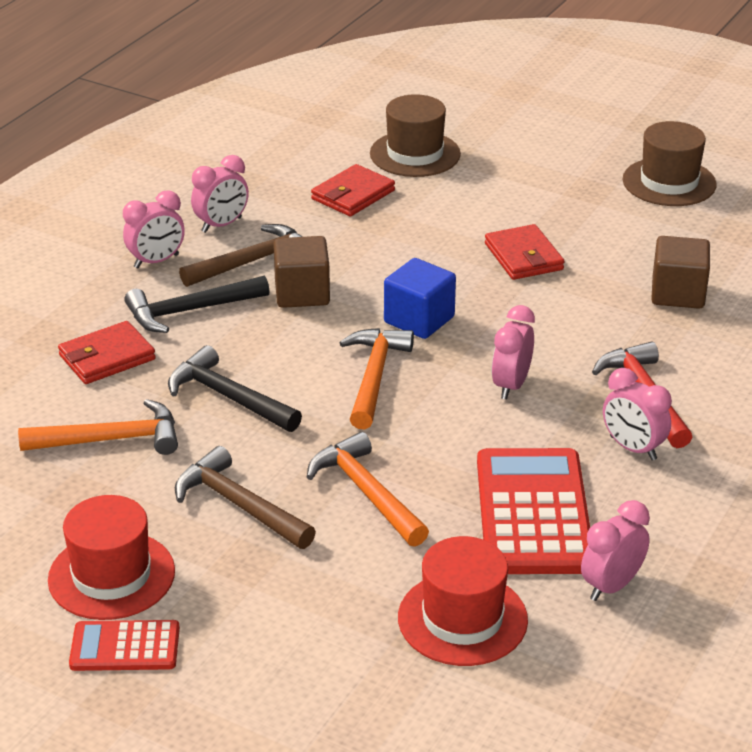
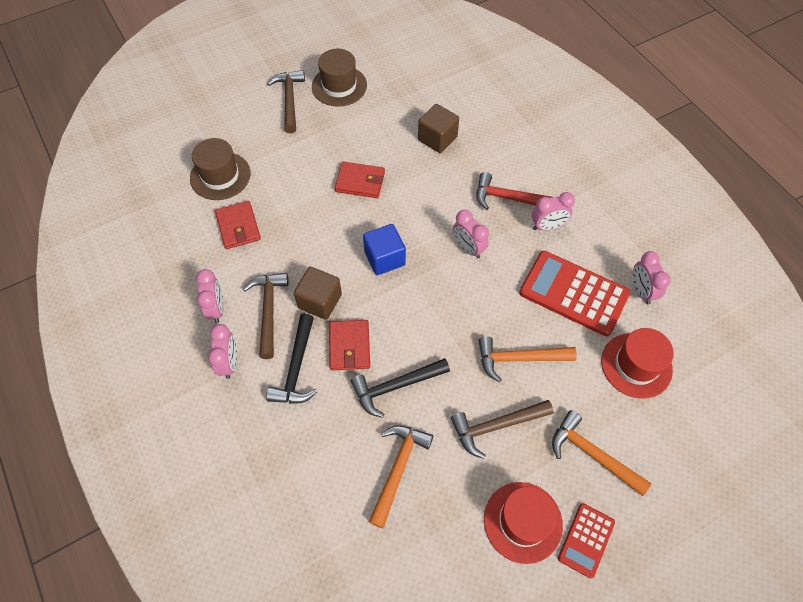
camera: 60 degrees left, 25 degrees up
red wallet [58,321,156,384] -> red wallet moved to [329,320,370,371]
orange hammer [340,328,414,430] -> orange hammer moved to [552,410,652,496]
none -> brown hammer [267,70,305,133]

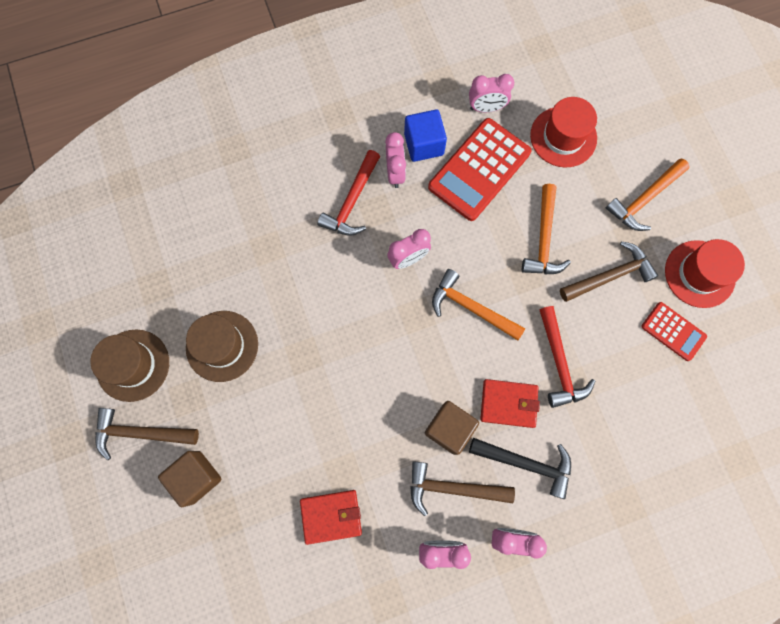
camera: 80 degrees left, 15 degrees up
brown hat [190,138,251,200] -> brown hat moved to [186,311,258,382]
red wallet [335,162,385,198] -> none
black hammer [351,358,450,418] -> red hammer [540,306,595,408]
blue cube [363,224,406,275] -> blue cube moved to [404,109,447,162]
orange hammer [369,426,433,528] -> orange hammer moved to [432,269,525,340]
brown cube [418,104,459,153] -> brown cube moved to [158,451,222,507]
brown hammer [451,400,554,459] -> brown hammer turned 105 degrees counterclockwise [560,241,658,302]
red calculator [558,503,615,578] -> red calculator moved to [641,302,707,361]

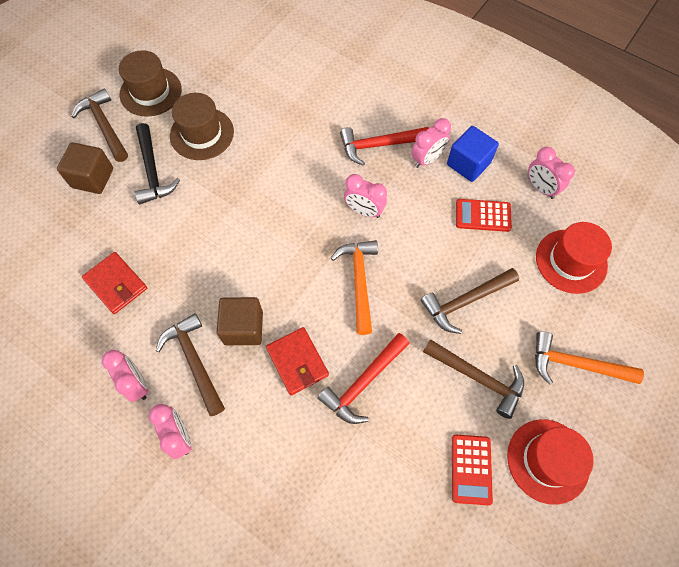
camera: 55 degrees right, 10 degrees down
red calculator [428,118,532,221] -> red calculator [456,199,512,232], size x0.54
black hammer [469,438,571,499] -> black hammer moved to [135,123,180,204]
orange hammer [522,184,571,274] -> brown hammer [421,268,519,334]

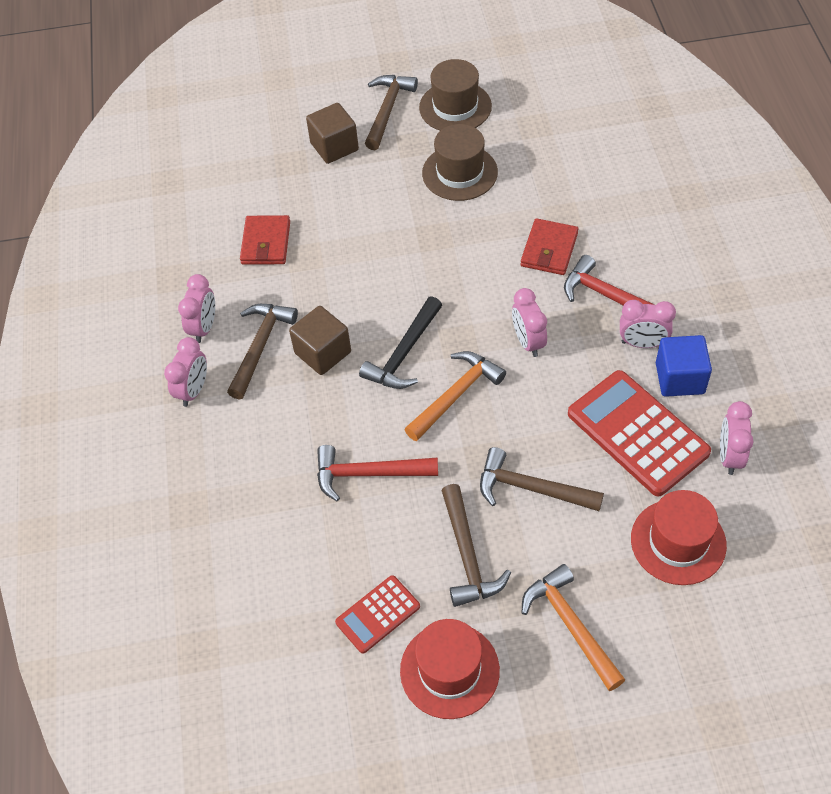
camera: 50 degrees right, 10 degrees down
black hammer [135,123,180,204] -> black hammer moved to [359,296,442,389]
red wallet [266,327,329,395] -> red wallet moved to [521,218,578,275]
red calculator [456,199,512,232] -> red calculator [568,370,711,496], size x1.84

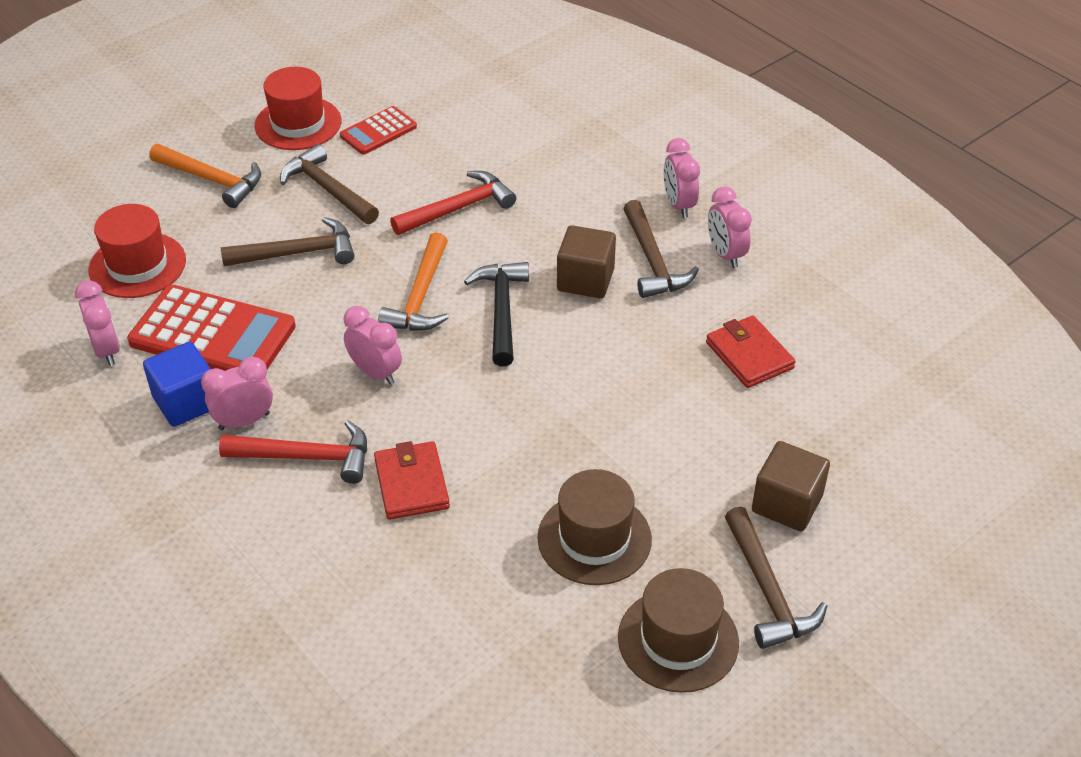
camera: 145 degrees right, 10 degrees down
red calculator [335,575,420,654] -> red calculator turned 150 degrees counterclockwise [340,106,417,154]

